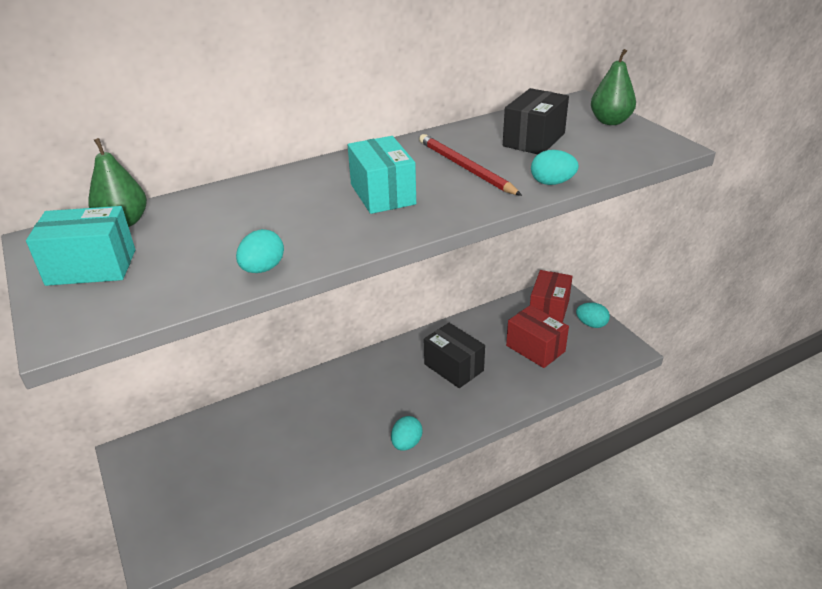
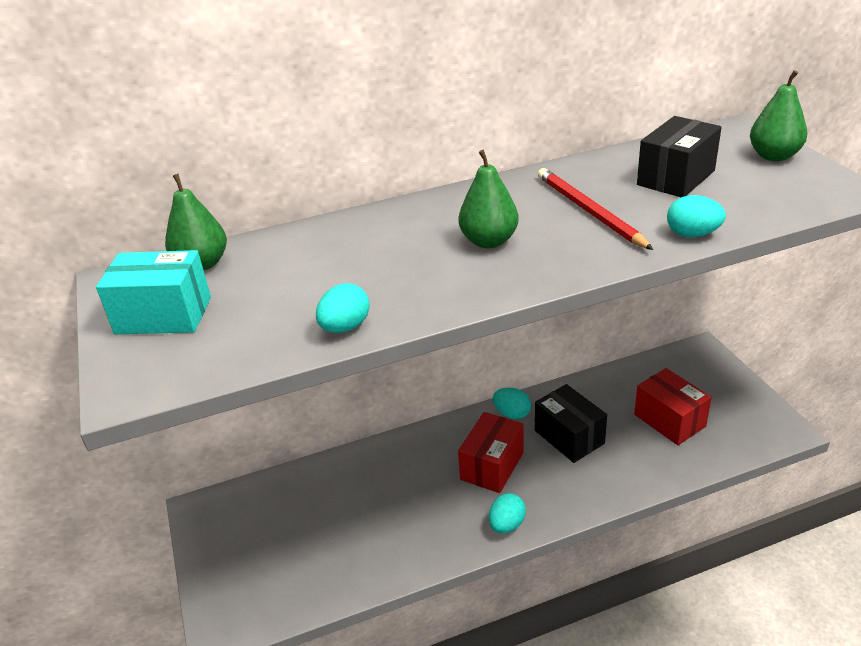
camera: 10 degrees right, 0 degrees up
turquoise box [348,136,416,214] -> green pear [459,150,519,248]
red box [530,270,573,322] -> red box moved to [458,412,524,493]
turquoise egg [576,302,610,328] -> turquoise egg moved to [493,388,531,419]

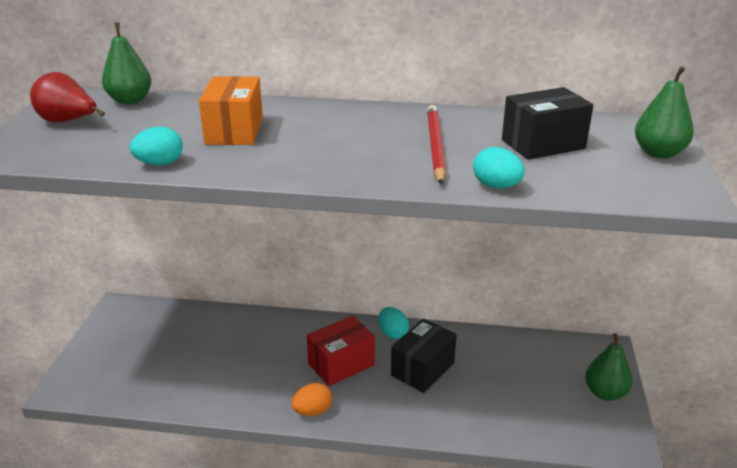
camera: 25 degrees right, 5 degrees down
turquoise box [96,250,211,334] -> red pear [30,72,105,123]
green pear [459,150,519,248] -> green pear moved to [585,333,632,401]
turquoise egg [489,493,526,534] -> orange egg [292,383,332,416]
black box [535,384,607,463] -> black box turned 45 degrees clockwise [391,319,457,393]
red box [634,368,712,445] -> none
none -> orange box [199,76,263,145]

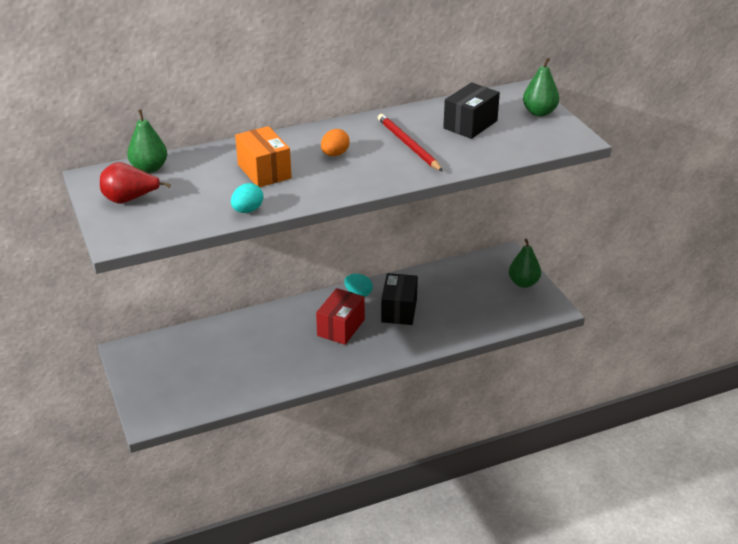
camera: 30 degrees left, 5 degrees up
orange egg [292,383,332,416] -> orange egg moved to [321,129,350,156]
turquoise egg [473,147,525,188] -> none

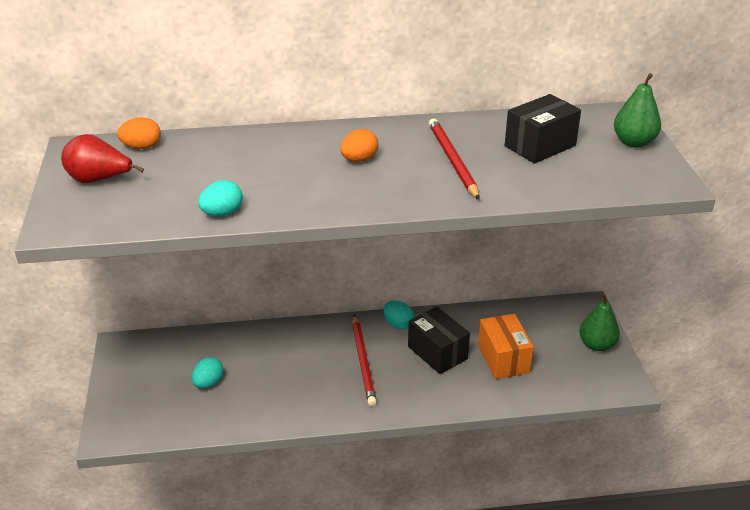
camera: 15 degrees right, 0 degrees up
green pear [127,110,167,173] -> orange egg [117,117,161,149]
orange box [235,126,292,187] -> orange box moved to [478,314,534,379]
red box [316,288,365,345] -> red pencil [352,315,377,406]
black box [381,273,418,325] -> black box turned 60 degrees counterclockwise [408,307,470,374]
none -> turquoise egg [192,357,224,388]

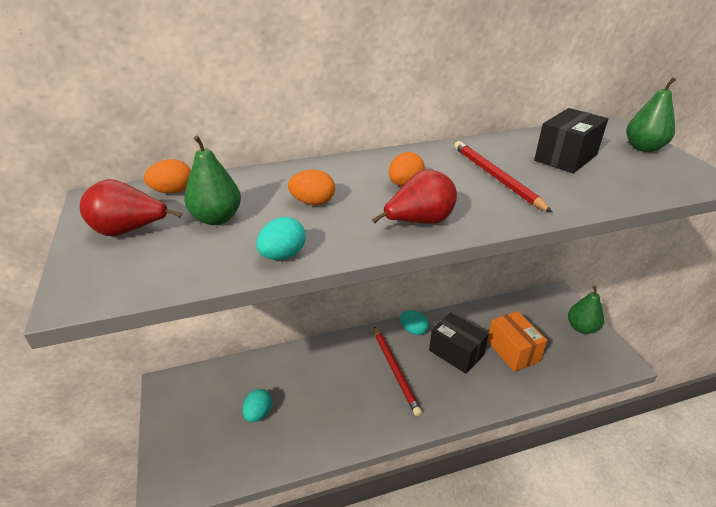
camera: 10 degrees left, 0 degrees up
none -> green pear [184,136,241,225]
none -> orange egg [288,170,335,205]
none -> red pear [372,169,457,224]

